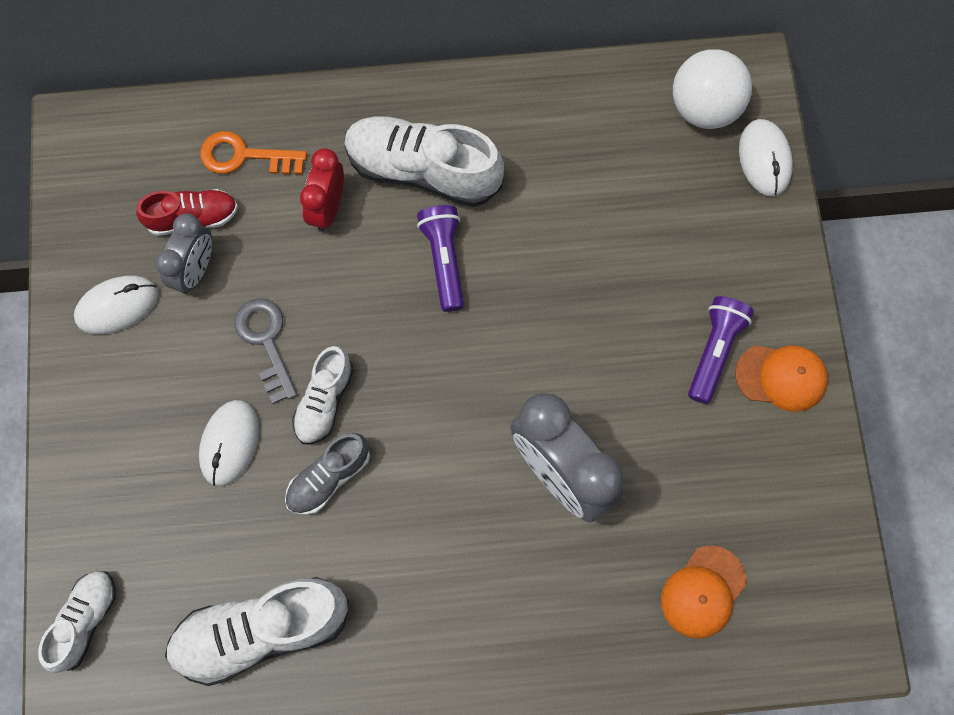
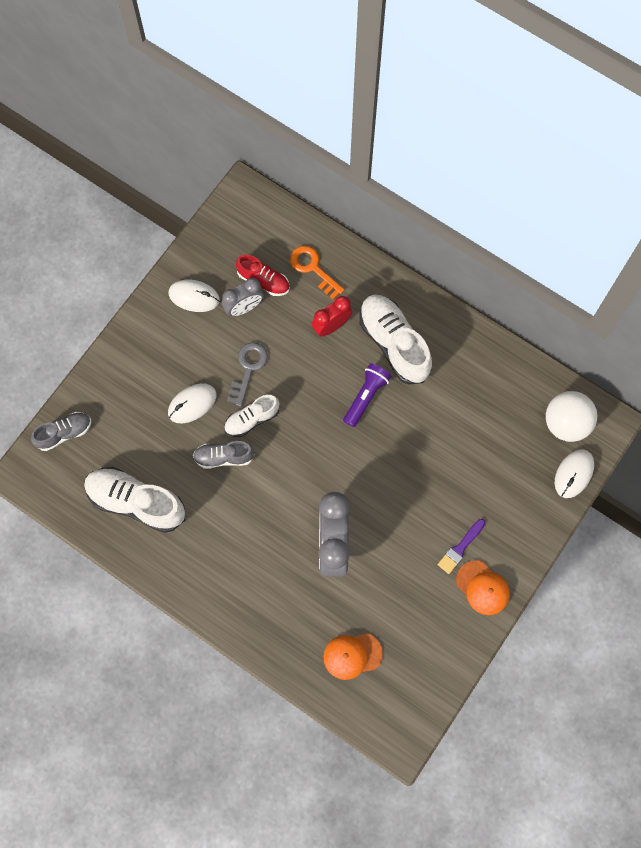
camera: 40 degrees right, 0 degrees up
white shoe [38,571,116,673] -> grey shoe [31,412,91,451]
purple flashlight [688,296,754,404] -> purple brush [438,519,485,574]

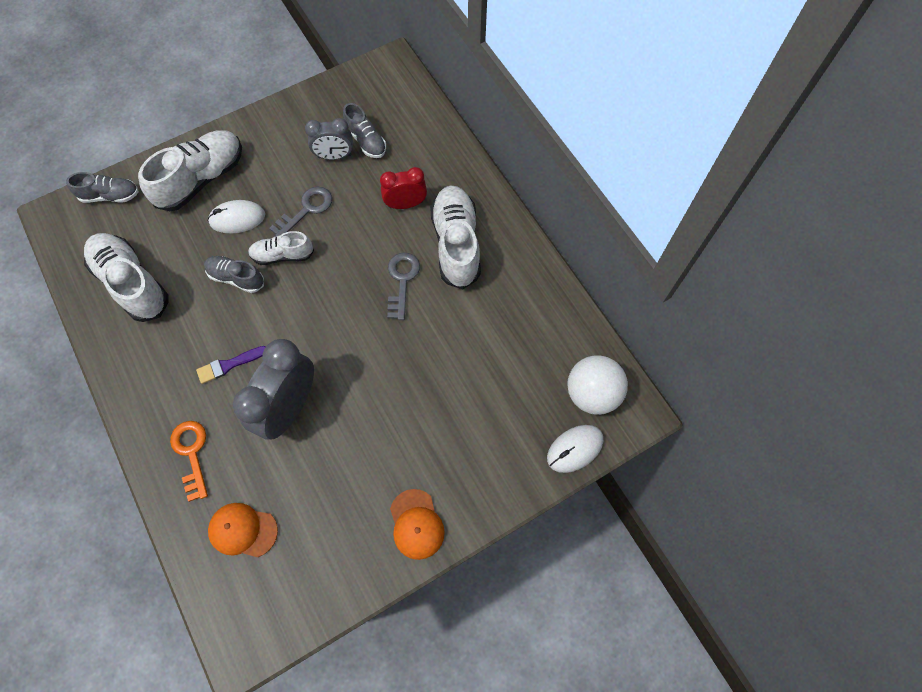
camera: 25 degrees right, 5 degrees down
white mouse [168,280,220,312] -> none
red shoe [236,255,290,296] -> grey shoe [343,103,386,158]
orange key [290,246,344,299] -> orange key moved to [170,421,208,502]
purple flashlight [343,363,391,427] -> grey key [387,252,420,320]
purple brush [438,519,485,574] -> purple brush moved to [196,346,266,384]
none -> white shoe [138,130,242,211]

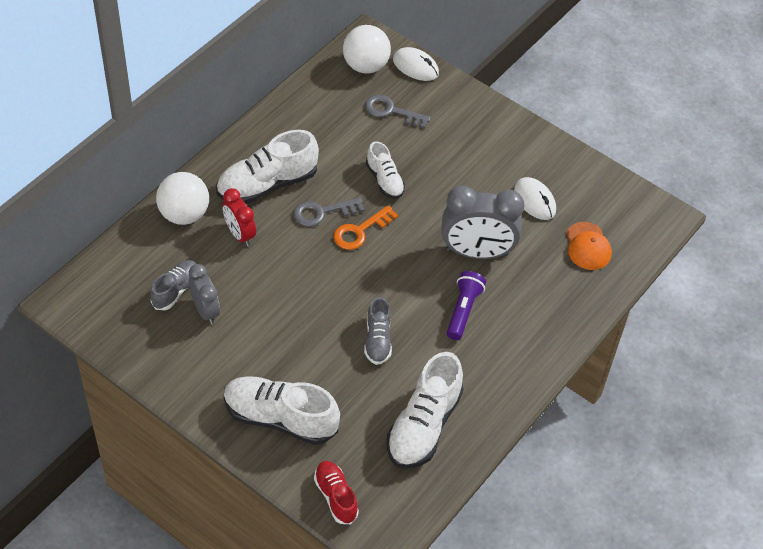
camera: 115 degrees left, 15 degrees down
grey shoe [66,172,139,203] -> red shoe [314,461,359,524]
orange key [170,421,208,502] -> orange key moved to [333,205,398,250]
purple brush [196,346,266,384] -> purple flashlight [447,271,486,340]
white mouse [208,200,265,234] -> white mouse moved to [514,177,556,220]
white shoe [248,231,314,265] -> white shoe moved to [366,141,405,199]
grey key [269,186,332,236] -> grey key moved to [365,95,431,129]
orange cap [390,489,445,560] -> none
none -> white ball [156,172,209,225]

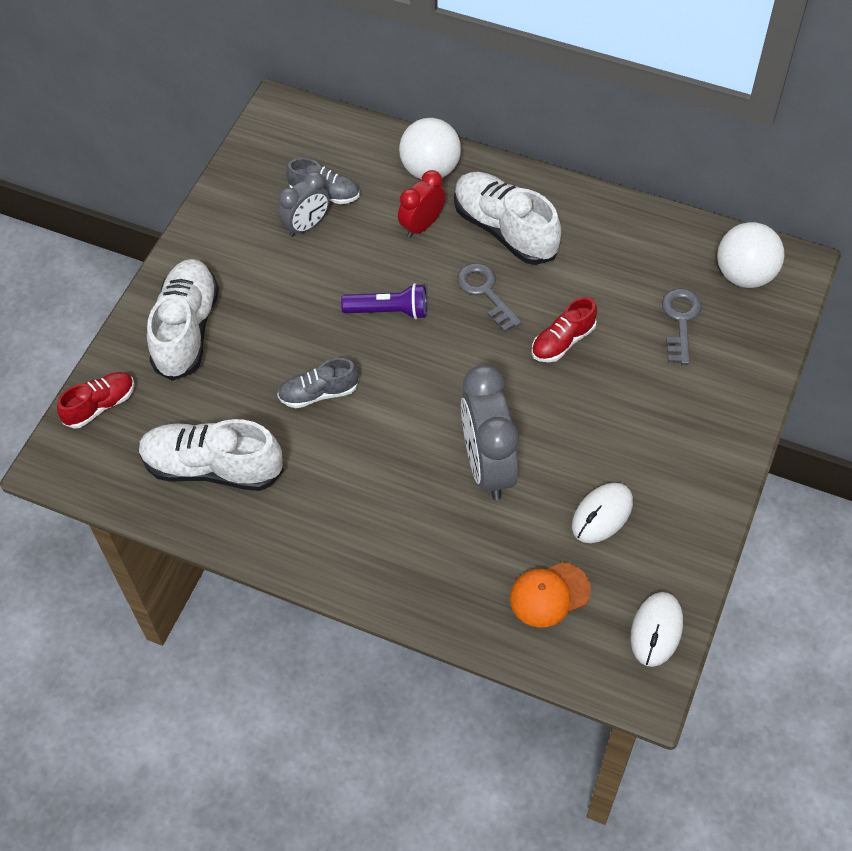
camera: 80 degrees right, 5 degrees up
orange key [333,205,398,250] -> none
white shoe [366,141,405,199] -> red shoe [532,297,597,362]
white mouse [393,47,439,81] -> white mouse moved to [631,592,683,667]
purple flashlight [447,271,486,340] -> purple flashlight moved to [341,283,427,319]

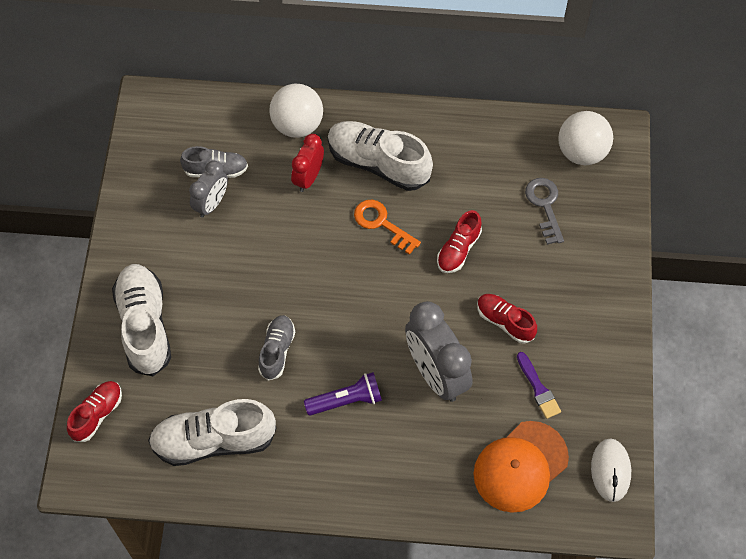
camera: 20 degrees left, 5 degrees up
grey shoe [277,358,358,408] -> grey shoe turned 135 degrees clockwise [258,315,295,381]
purple flashlight [341,283,427,319] -> purple flashlight moved to [304,372,382,416]
grey key [457,263,522,332] -> orange key [354,200,421,255]
orange cap [510,562,591,628] -> orange cap [473,421,569,513], size x1.53
white mouse [572,483,633,543] -> purple brush [517,352,561,419]
none -> red shoe [477,294,537,344]

